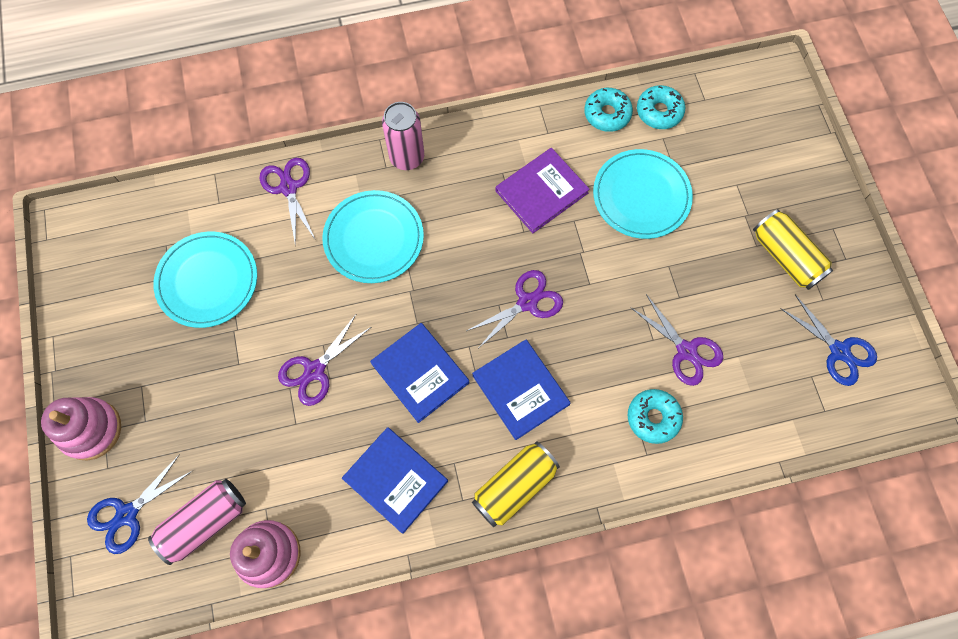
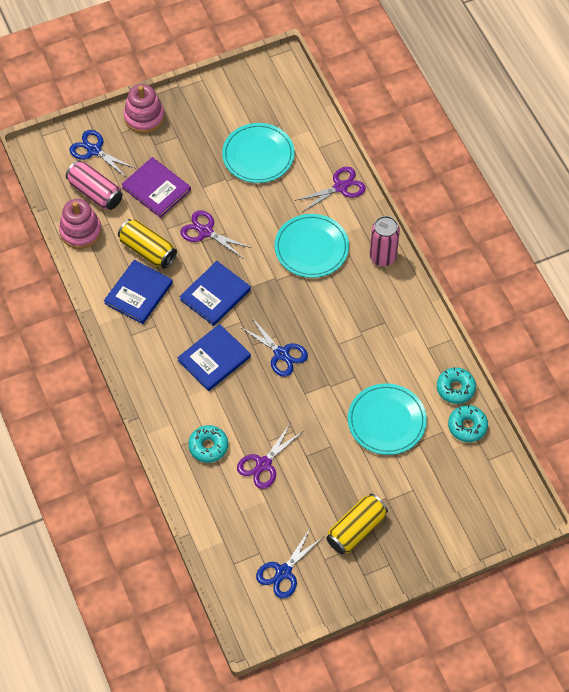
camera: 80 degrees right, 10 degrees down
purple scissors [467,270,563,348] -> blue scissors [240,317,308,377]
yellow can [472,441,560,527] -> yellow can moved to [118,219,177,269]
purple book [495,148,590,233] -> purple book moved to [122,157,191,218]

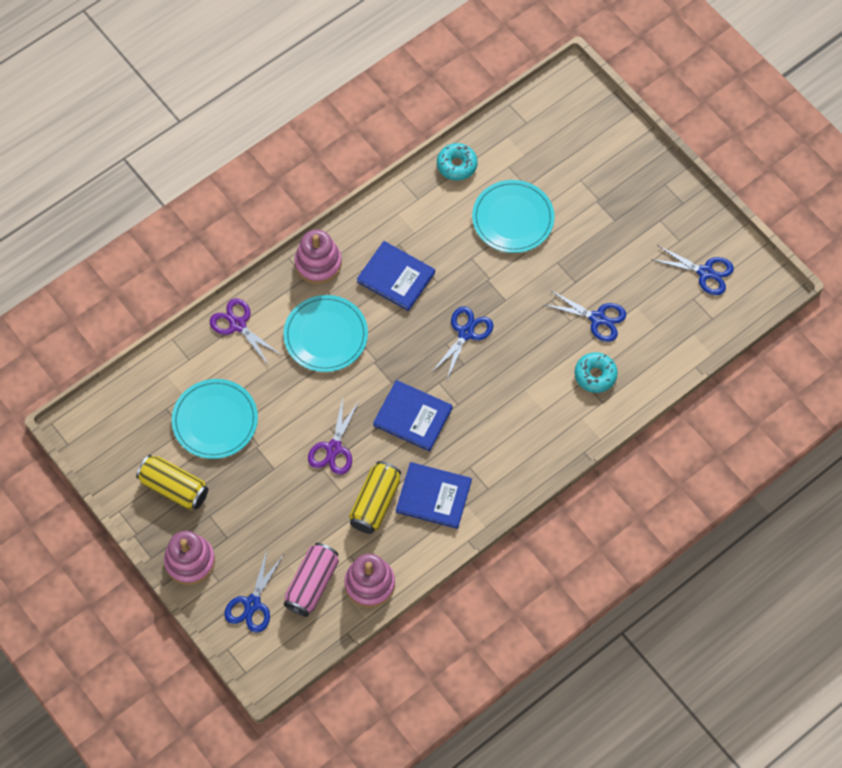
camera: 105 degrees left, 5 degrees up
purple book [122,157,191,218] -> none
blue book [177,324,251,391] -> blue book moved to [357,241,435,311]
purple scissors [237,422,303,489] -> blue scissors [545,290,626,342]
yellow can [326,494,388,554] -> yellow can moved to [136,455,208,510]
pink can [370,216,400,266] -> pink stacking toy [295,230,342,284]
turquoise donut [448,405,488,442] -> none

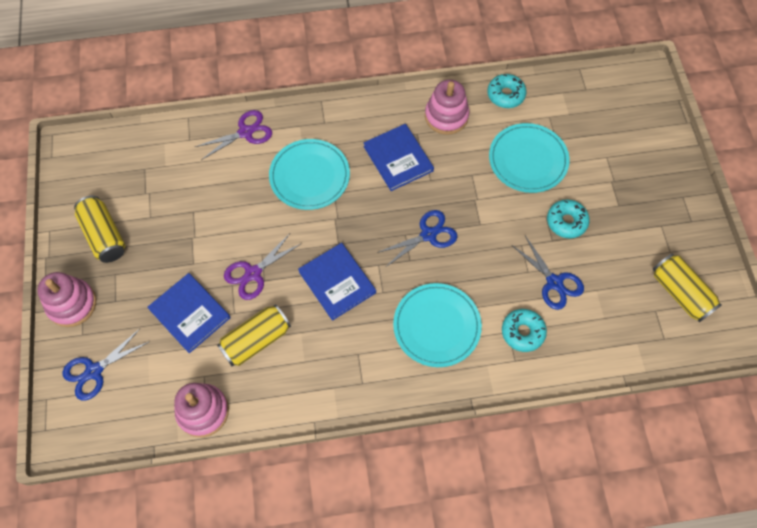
camera: 30 degrees right, 0 degrees up
turquoise plate [172,379,258,459] -> turquoise plate moved to [393,283,482,367]
purple scissors [210,298,281,366] -> purple scissors turned 75 degrees clockwise [195,110,272,160]
pink can [283,543,339,617] -> none
pink stacking toy [295,230,342,284] -> pink stacking toy moved to [425,80,469,135]
blue book [396,462,472,529] -> blue book moved to [147,273,230,353]
blue scissors [651,245,734,295] -> yellow can [653,253,721,322]
none -> turquoise donut [547,199,590,238]

